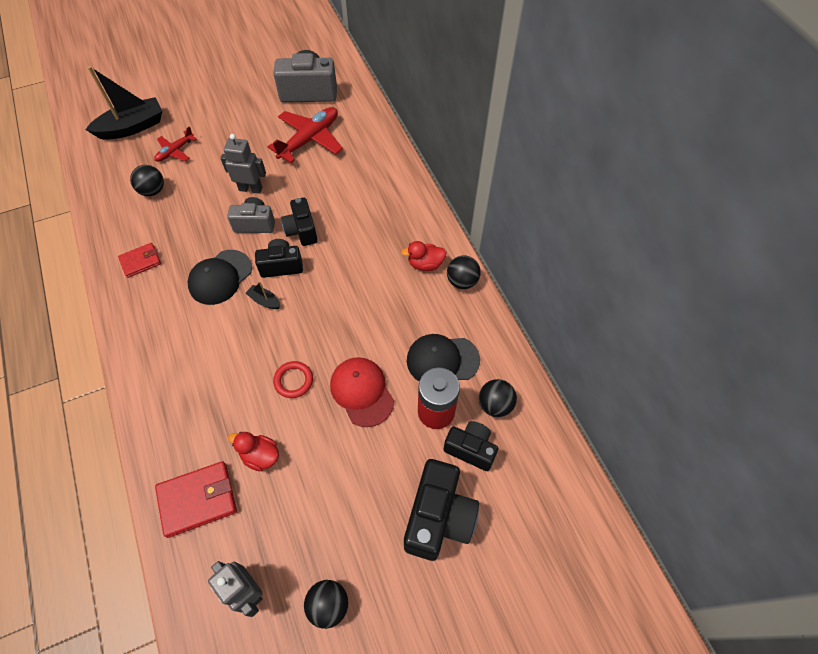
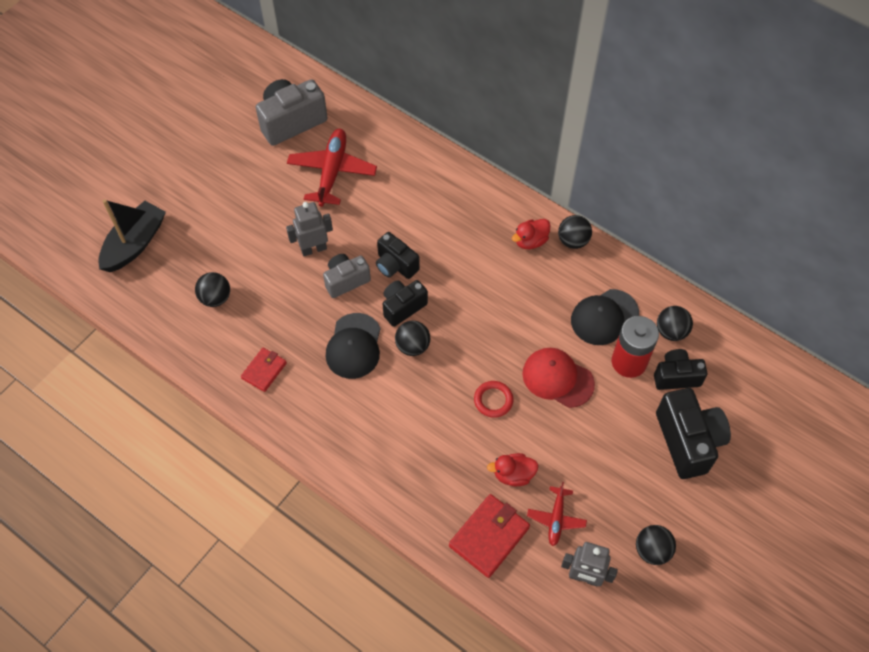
camera: 30 degrees left, 0 degrees up
red plane [154,126,197,162] -> red plane moved to [527,482,587,546]
black boat [246,281,280,309] -> black ball [395,321,430,356]

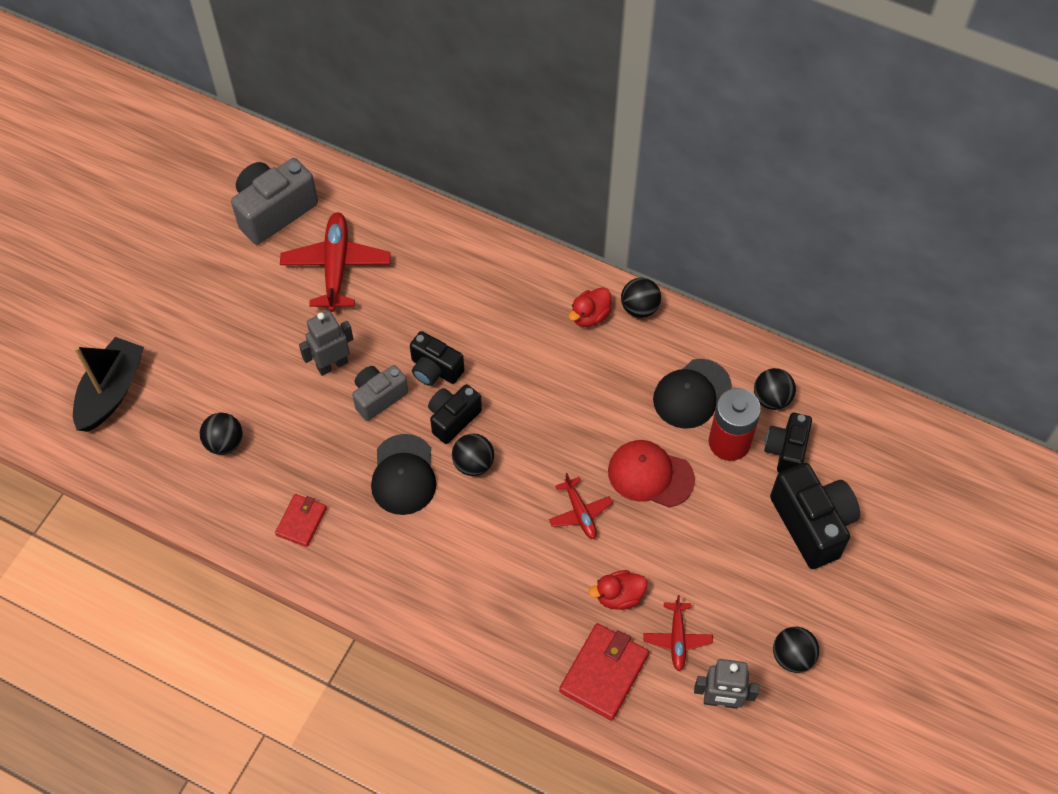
camera: 10 degrees left, 0 degrees up
red ring [474,381,514,418] -> red plane [549,473,613,539]
black camera [654,349,708,390] -> black camera turned 60 degrees counterclockwise [764,413,812,473]

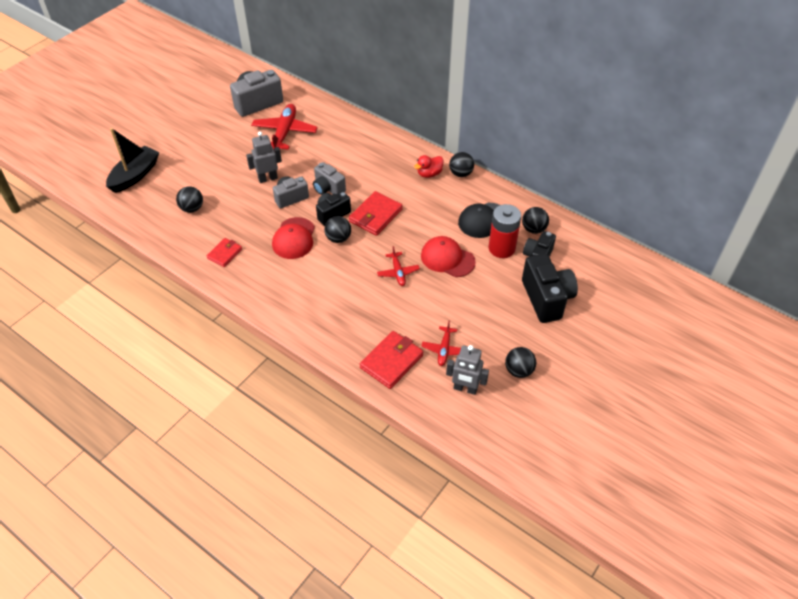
camera: 10 degrees right, 10 degrees down
black cap [371,434,436,515] -> red cap [272,217,315,259]
black camera [410,331,464,386] -> grey camera [313,162,346,195]
red duck [589,570,647,610] -> none
none -> red wallet [349,191,403,236]

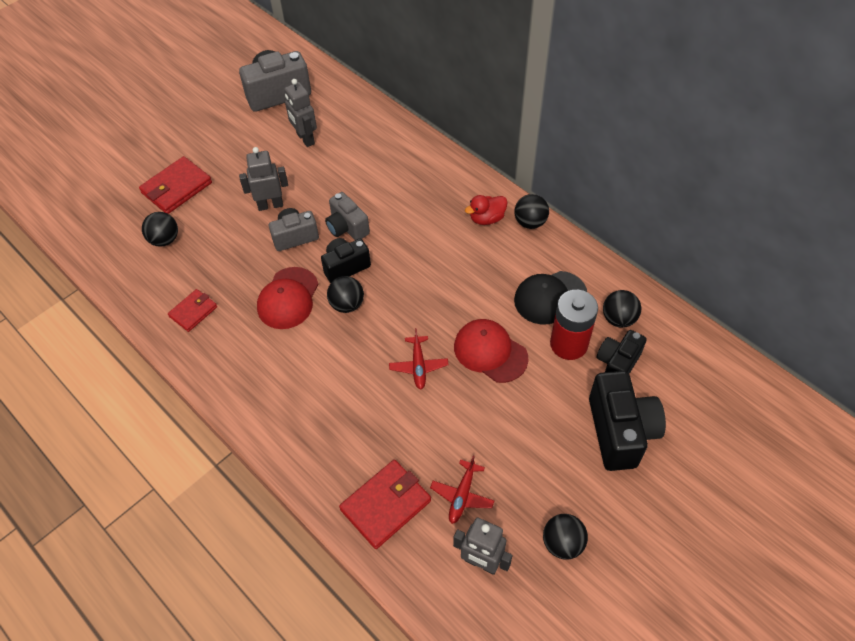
camera: 10 degrees right, 5 degrees up
black boat [106,128,159,193] -> none
red plane [251,104,318,150] -> grey robot [284,79,317,147]
red wallet [349,191,403,236] -> red wallet moved to [139,156,212,214]

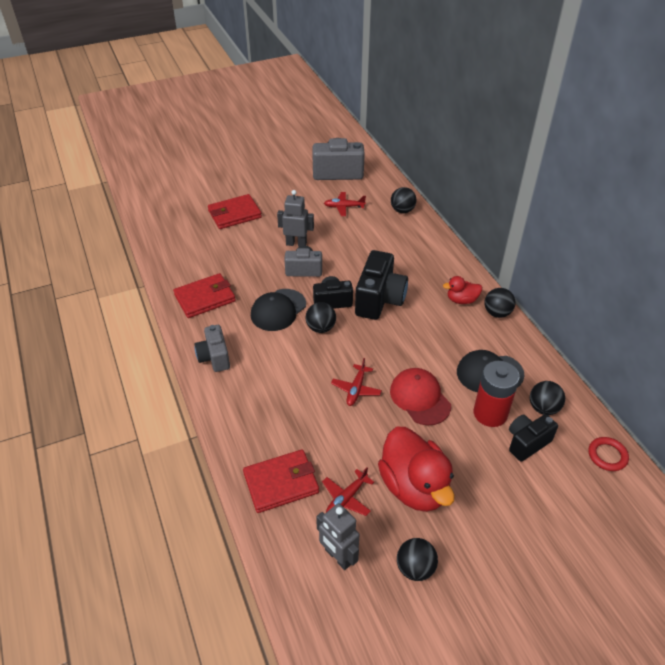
camera: 20 degrees right, 10 degrees down
black ball [142,212,178,247] -> black ball moved to [391,187,416,213]
red wallet [168,289,217,332] -> red wallet [173,273,236,318], size x1.62
red cap [257,267,318,329] -> black cap [251,289,306,331]
grey robot [284,79,317,147] -> red plane [324,192,366,216]
grey camera [325,192,370,240] -> grey camera moved to [195,325,230,372]
black camera [589,371,666,471] -> black camera moved to [355,250,408,320]
none -> red duck [378,427,455,512]
none -> red ring [588,437,629,471]

